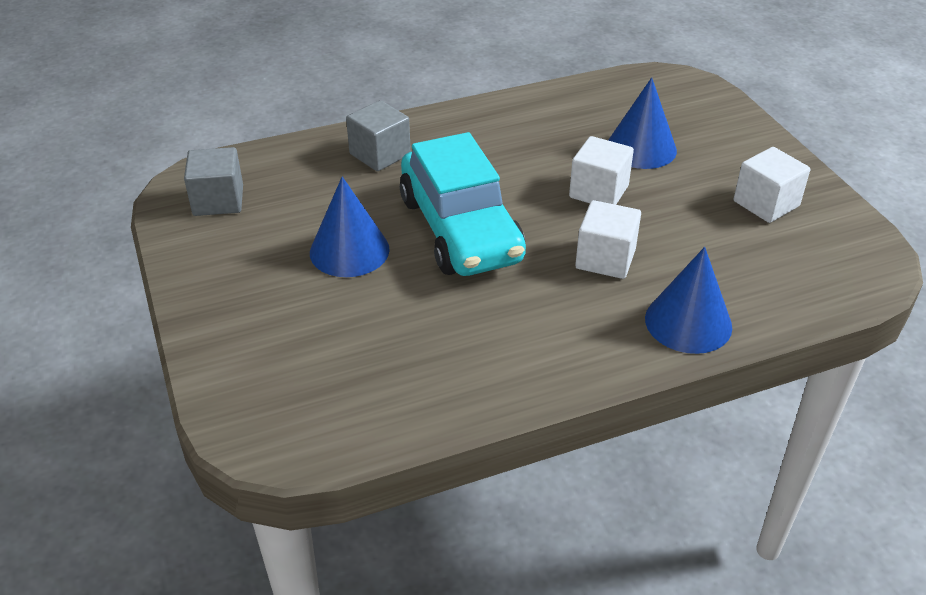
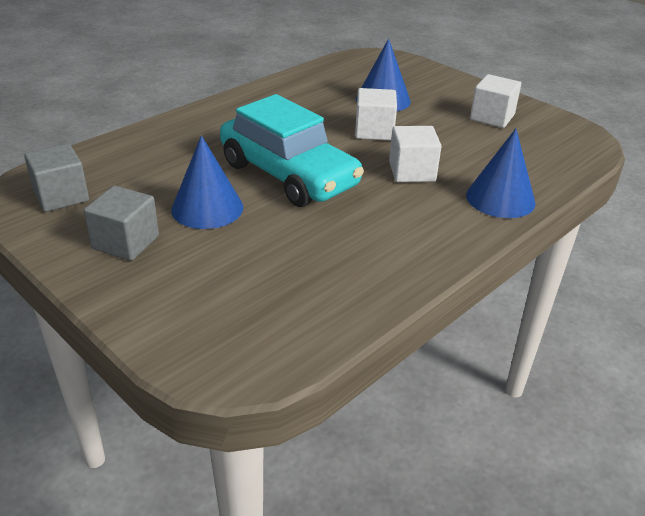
camera: 25 degrees left, 5 degrees down
grey cube [346,100,411,171] -> grey cube moved to [84,186,159,261]

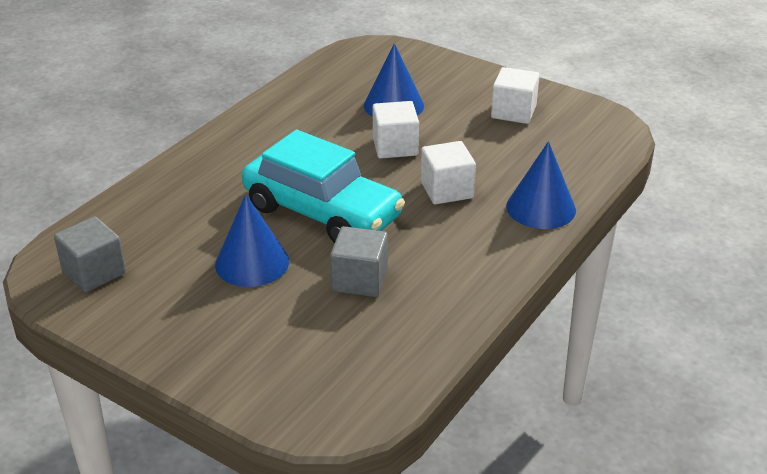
camera: 10 degrees left, 0 degrees up
grey cube [84,186,159,261] -> grey cube moved to [330,226,388,297]

